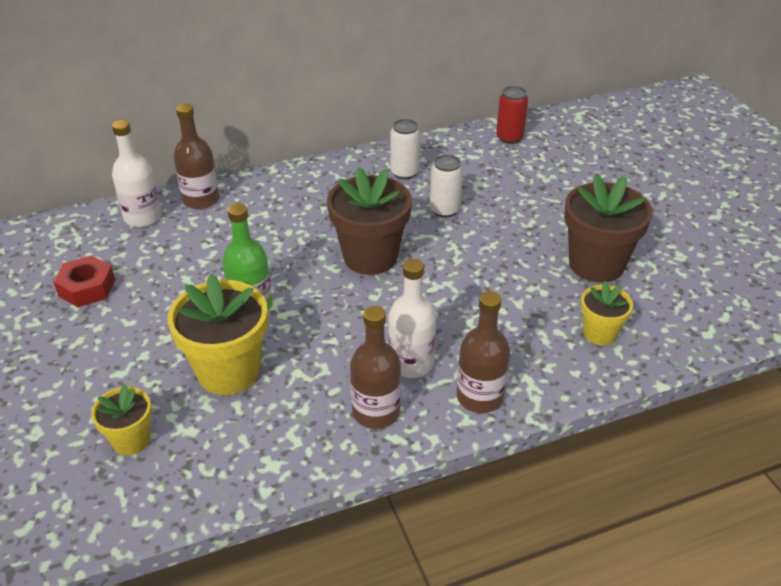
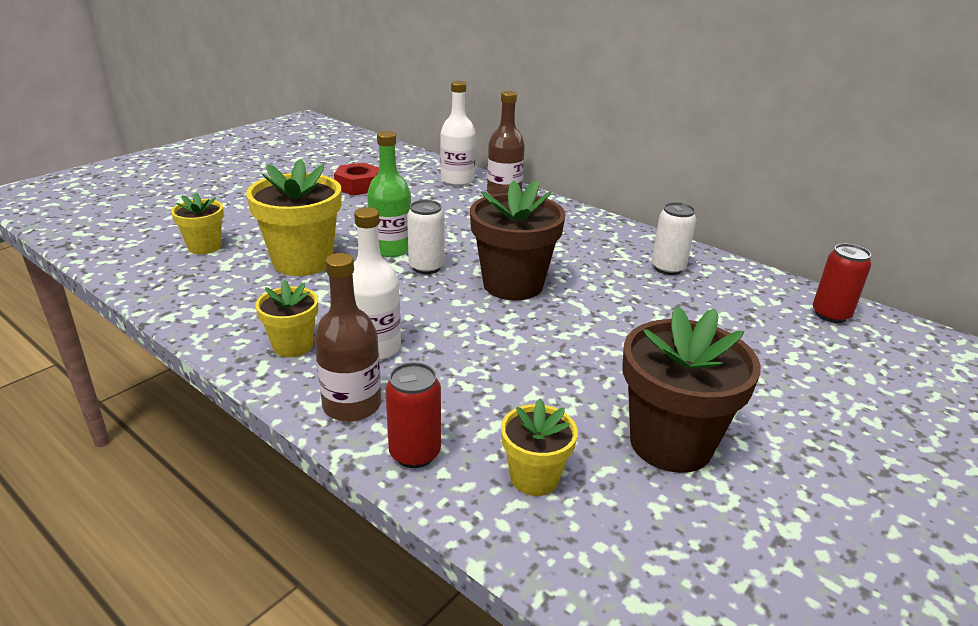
camera: 60 degrees right, 10 degrees down
brown bottle [350,306,401,429] -> yellow flower pot [255,280,318,357]
white can [430,154,463,218] -> white can moved to [407,200,444,274]
none -> red can [385,362,441,468]

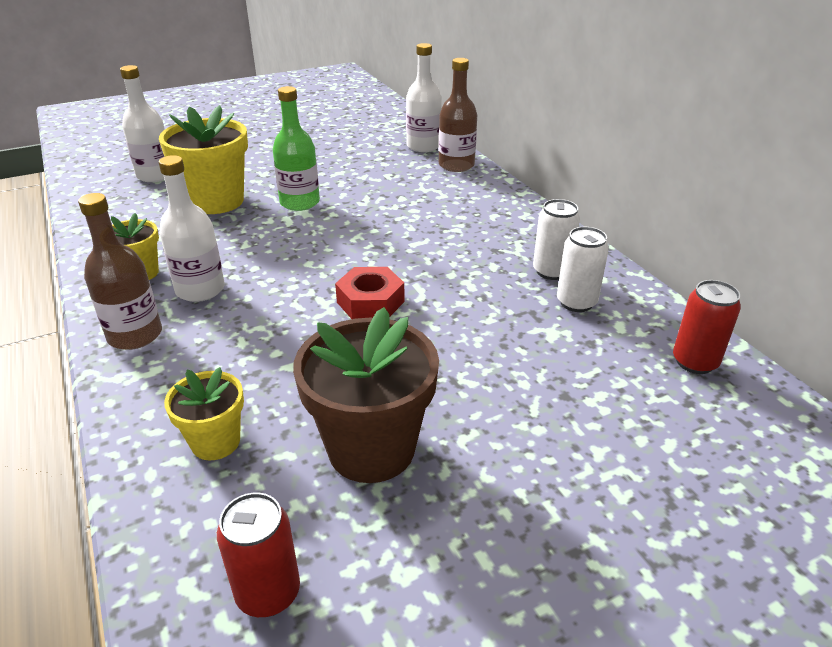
camera: 25 degrees right, 5 degrees up
yellow flower pot [171,193,224,254] -> white bottle [120,65,165,182]
red nut [334,163,379,195] -> red nut moved to [335,267,405,319]
red can [385,362,441,468] -> red can moved to [217,492,300,617]
white can [407,200,444,274] -> white can moved to [557,227,609,312]
brown flower pot [470,180,566,300] -> none

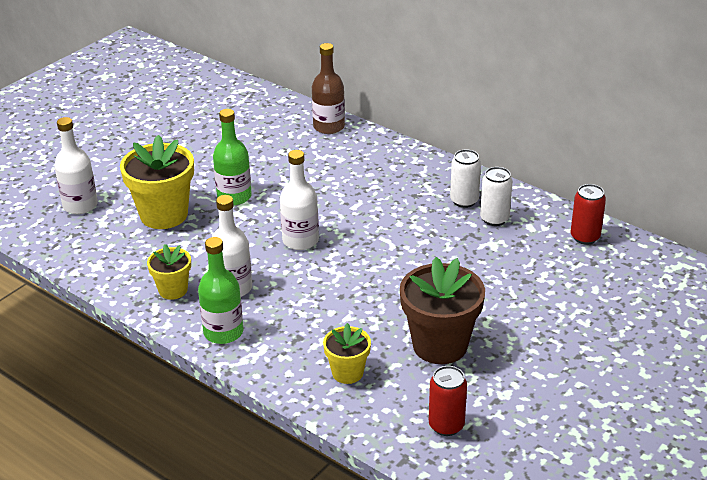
camera: 25 degrees left, 0 degrees up
brown bottle [78,193,162,350] -> green bottle [198,237,243,344]
red nut [335,267,405,319] -> none
white bottle [406,43,442,152] -> white bottle moved to [280,150,319,250]

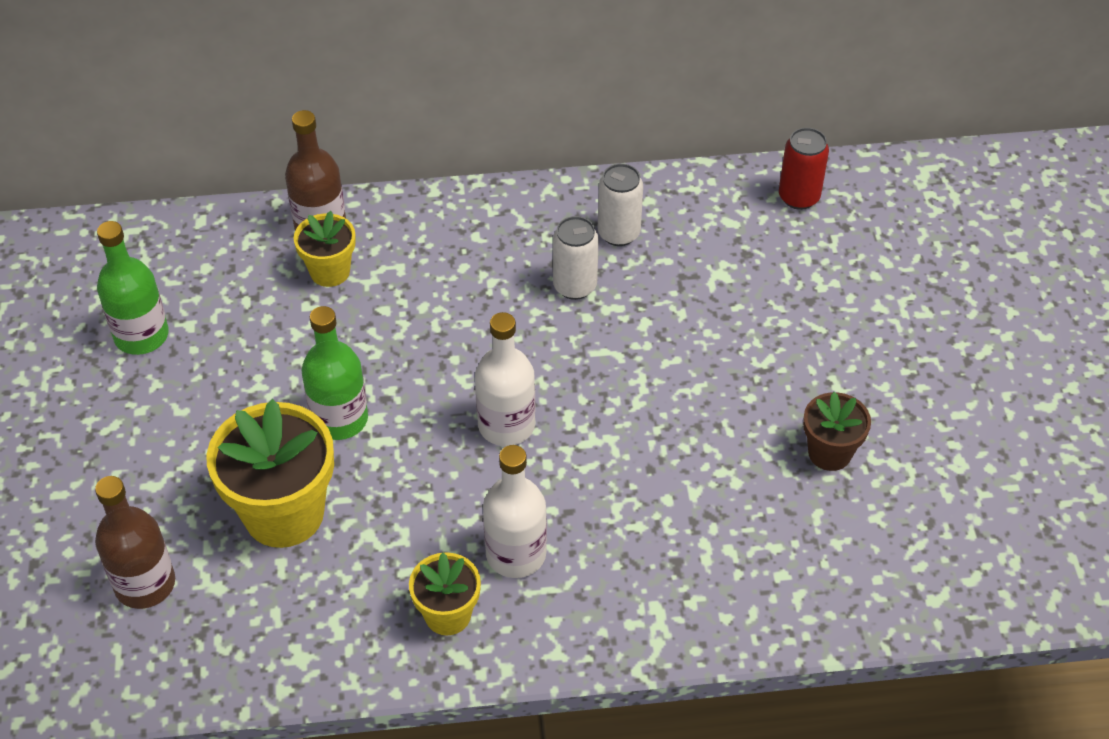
camera: 45 degrees left, 15 degrees up
white bottle [54,117,98,214] -> brown bottle [95,476,175,609]
green bottle [198,237,243,344] -> green bottle moved to [97,221,169,355]
yellow flower pot [323,323,371,384] -> yellow flower pot moved to [294,211,356,287]
brown flower pot [400,257,485,364] -> brown flower pot [803,392,871,471], size x0.56
red can [429,366,467,436] -> none
white can [480,167,513,226] -> white can moved to [553,216,599,300]

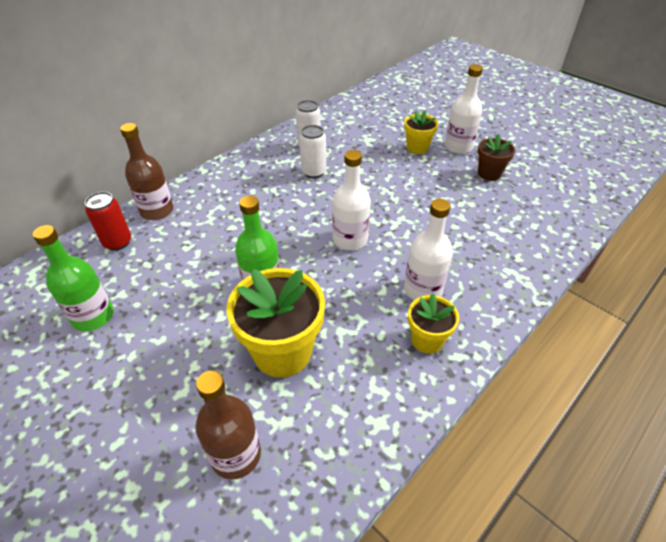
camera: 40 degrees left, 5 degrees down
yellow flower pot [294,211,356,287] -> yellow flower pot moved to [404,110,438,154]
red can [779,127,829,210] -> red can moved to [85,192,131,251]
none -> white bottle [445,64,483,154]

